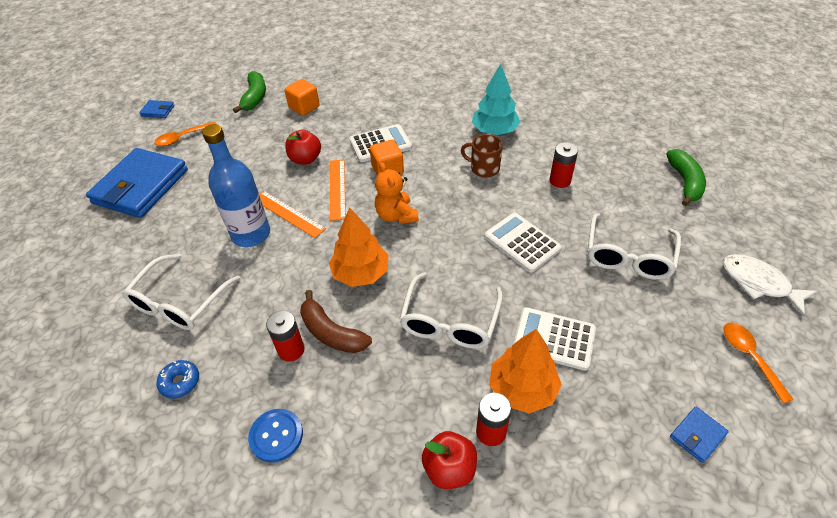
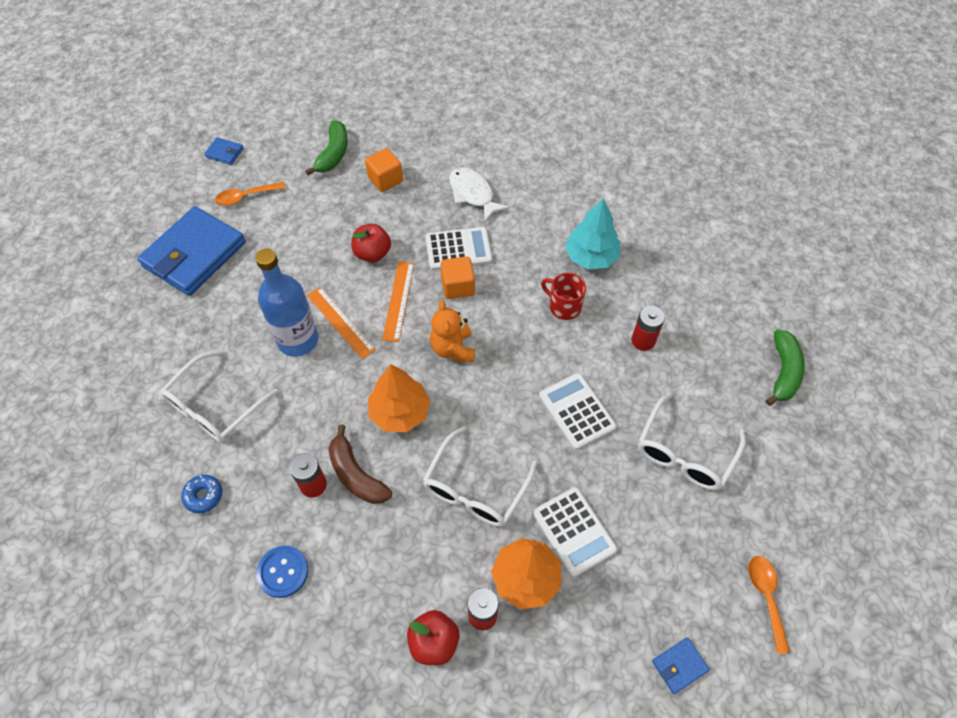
camera: 10 degrees right, 10 degrees up
brown mug [461,134,503,178] -> red mug [541,273,586,320]
white calculator [513,307,596,371] -> white calculator turned 150 degrees counterclockwise [533,487,617,577]
white fish [722,254,818,316] -> white fish moved to [449,167,510,222]

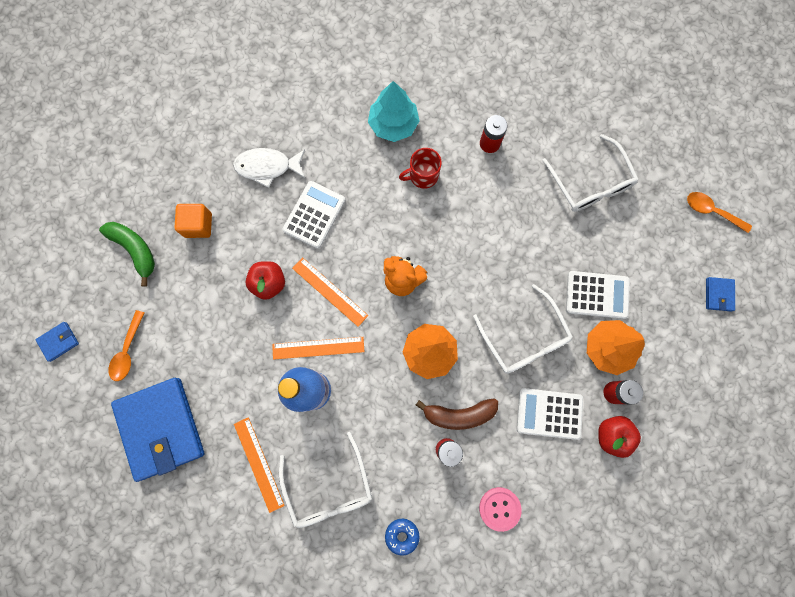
camera: 55 degrees left, 20 degrees up
blue button [256,546,308,598] -> pink button [479,487,522,532]
orange cube [441,256,475,299] -> none
white calculator [539,373,617,450] -> white calculator moved to [517,388,583,440]
green banana [766,329,805,406] -> none
none -> orange ruler [234,417,285,513]

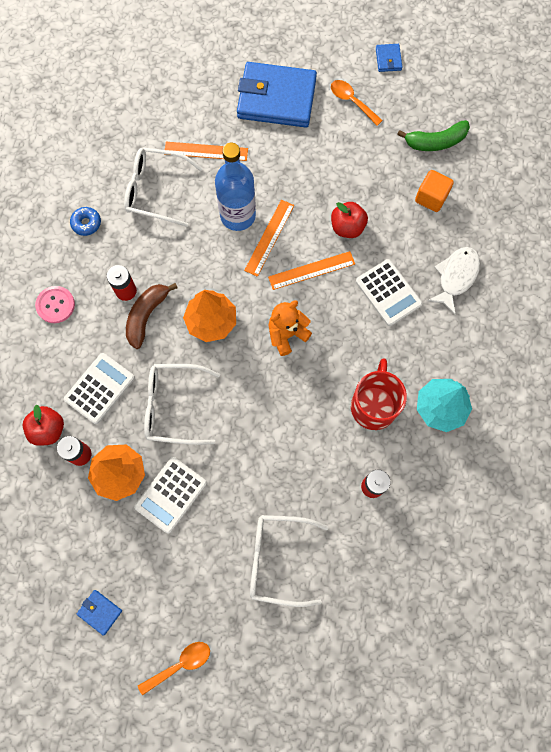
camera: 120 degrees right, 5 degrees down
red mug [399,148,442,189] -> red mug [351,358,407,430], size x1.52

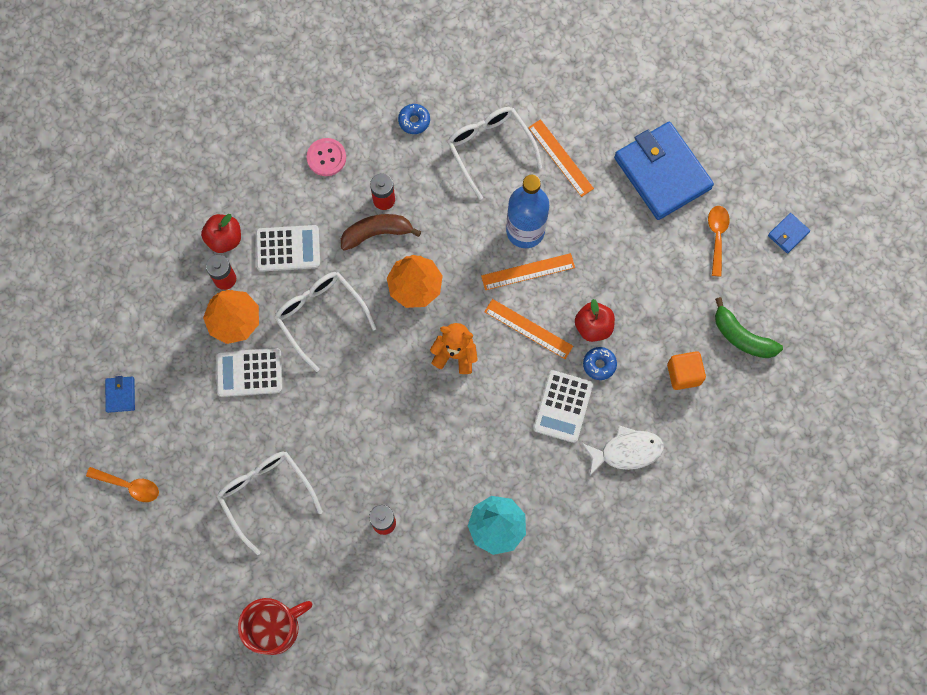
camera: 50 degrees right, 0 degrees up
red mug [351,358,407,430] -> red mug moved to [238,598,312,655]
none -> blue donut [583,347,617,380]

